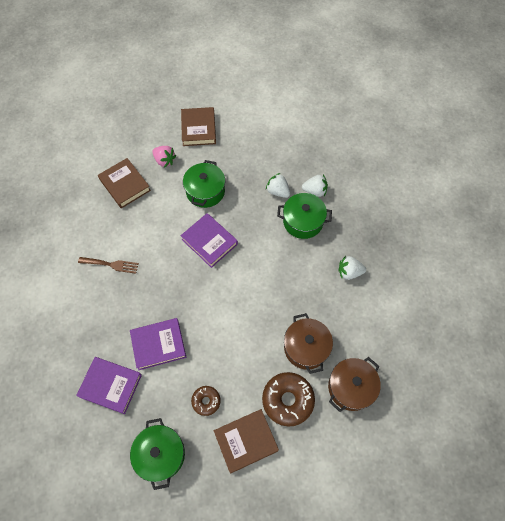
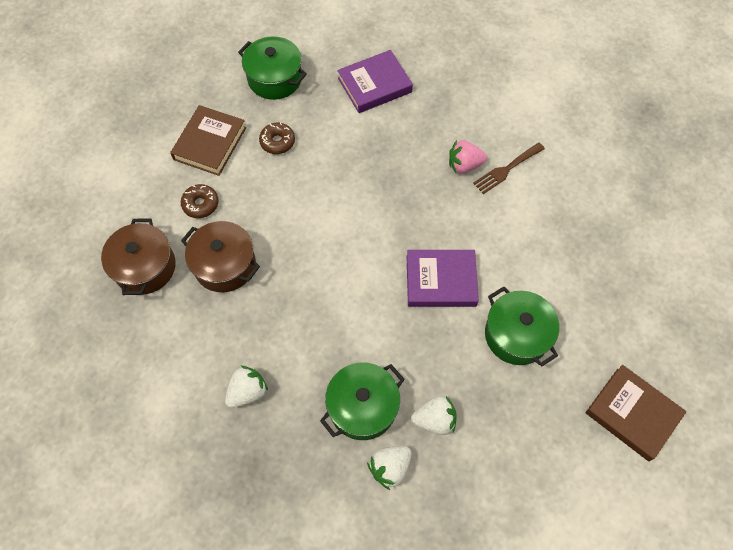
camera: 135 degrees right, 0 degrees up
brown book [98,158,151,208] -> none
purple book [130,318,186,370] -> none
pink strawberry [152,146,176,168] -> pink strawberry moved to [449,140,487,174]
brown donut [262,372,315,427] -> brown donut [181,184,219,218], size x0.56

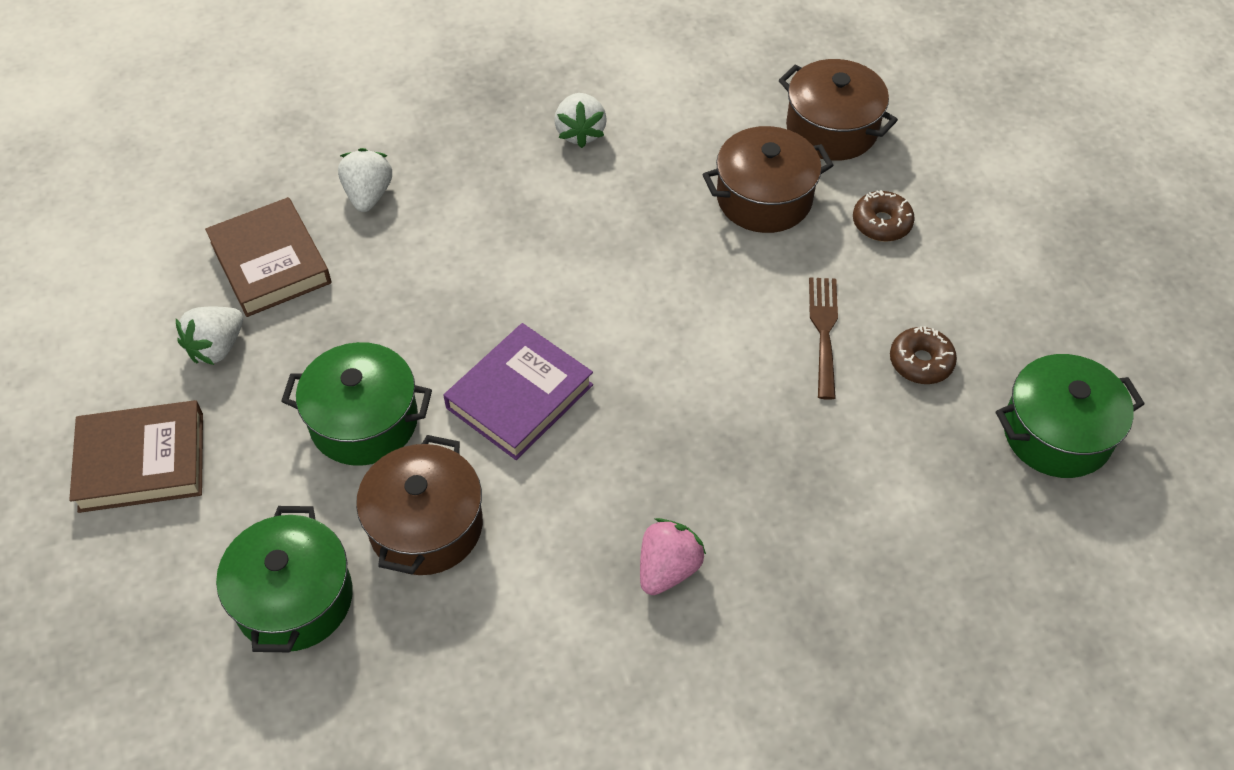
camera: 130 degrees right, 10 degrees down
brown book [170,105,246,176] -> brown book moved to [205,197,331,317]
green pot [320,363,405,440] -> green pot moved to [216,506,353,652]
purple book [337,50,413,113] -> none
white strawberry [411,396,457,435] -> white strawberry moved to [176,306,243,365]
brown fork [473,143,545,194] -> brown fork moved to [809,277,838,400]
none -> brown pot [356,435,483,575]

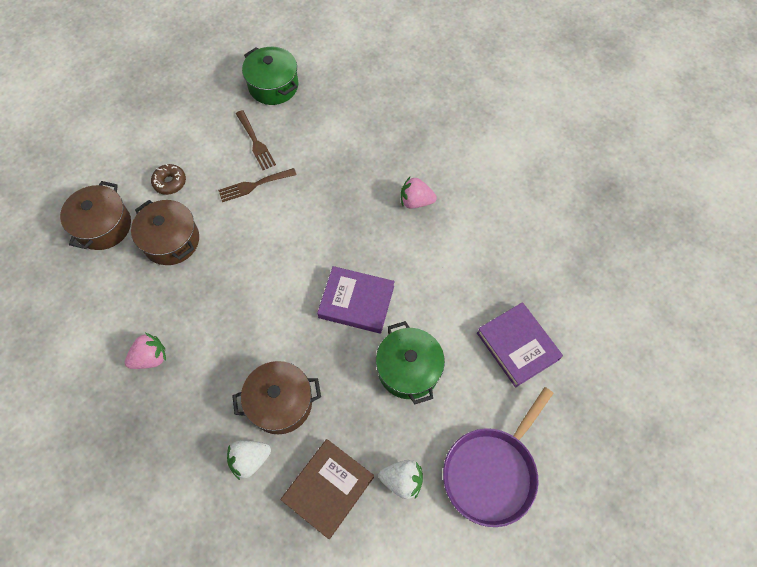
camera: 115 degrees left, 10 degrees up
brown book [69,400,203,513] -> purple pan [443,387,554,527]
green pot [216,506,353,652] -> purple book [477,302,563,388]
brown pot [356,435,483,575] -> brown pot moved to [232,361,321,435]
white strawberry [554,93,607,148] -> pink strawberry [125,333,166,369]
brown donut [890,326,957,384] -> brown fork [236,110,276,170]

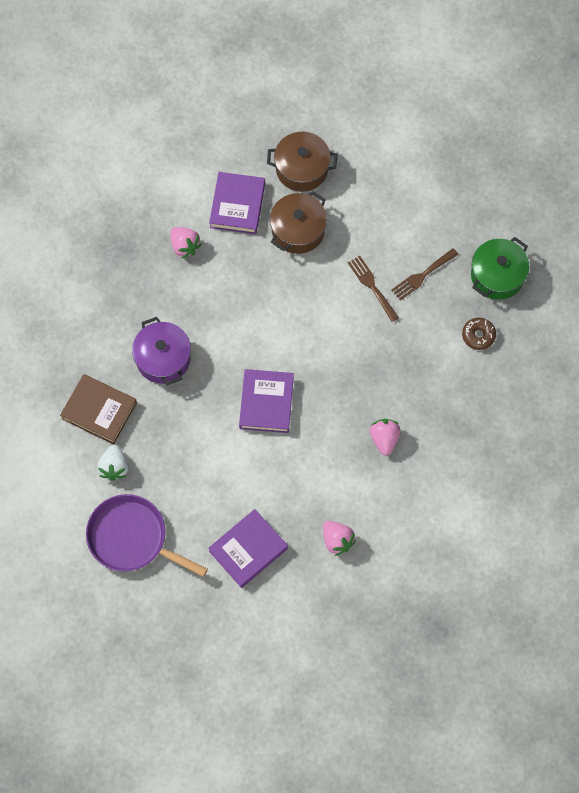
camera: 80 degrees right, 5 degrees up
brown donut [151,164,186,195] -> brown donut moved to [462,318,496,350]
white strawberry [227,440,271,480] -> none
brown pot [232,361,321,435] -> purple pot [132,317,191,385]
green pot [376,321,445,404] -> none
none -> purple book [209,172,265,234]
none -> pink strawberry [323,521,356,556]

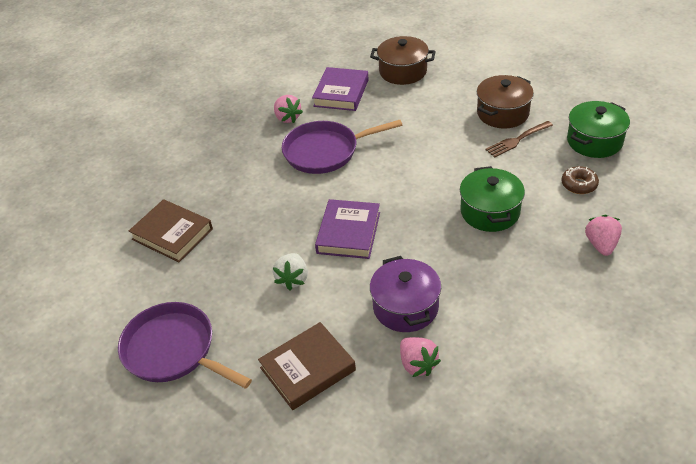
camera: 10 degrees right, 25 degrees down
white strawberry [97,445,128,481] -> white strawberry moved to [273,253,308,290]
purple pot [132,317,191,385] -> purple pot moved to [370,256,441,332]
purple book [208,509,288,588] -> brown book [258,322,356,410]
brown pot [270,191,327,254] -> brown pot moved to [477,75,534,128]
brown fork [348,256,399,322] -> none
pink strawberry [370,419,401,456] -> pink strawberry moved to [585,215,622,256]
none -> purple pan [282,120,403,174]
none -> green pot [460,166,525,232]

